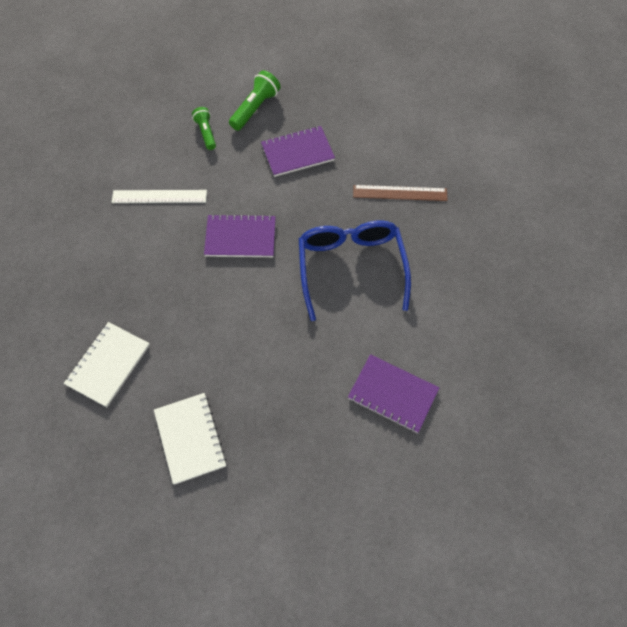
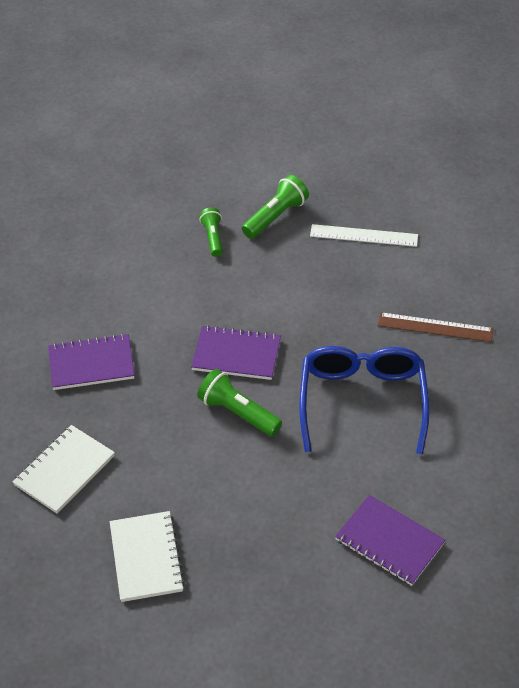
camera: 10 degrees right, 15 degrees down
white ruler [112,190,207,203] -> white ruler moved to [310,224,418,247]
purple notebook [261,126,335,177] -> purple notebook moved to [48,334,135,390]
none -> green flashlight [197,369,282,437]

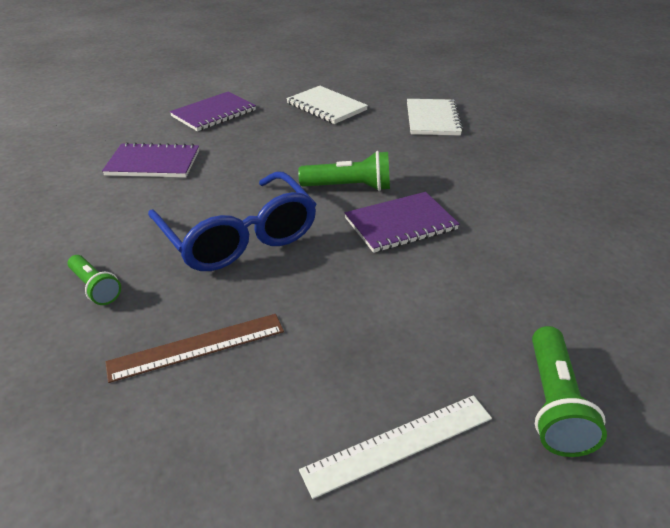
camera: 145 degrees right, 10 degrees down
purple notebook [48,334,135,390] -> purple notebook moved to [170,92,256,131]
green flashlight [199,207,223,257] -> green flashlight moved to [68,255,121,305]

